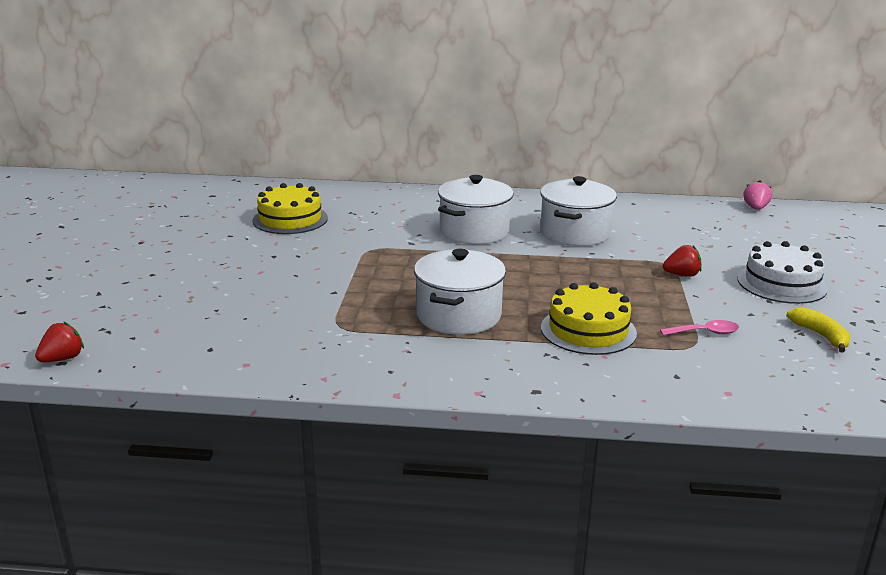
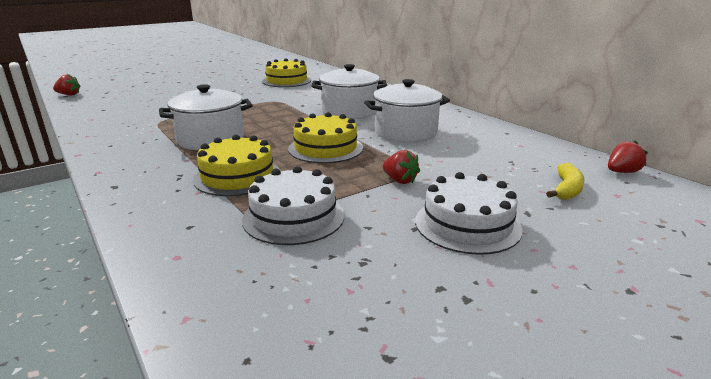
camera: 50 degrees right, 0 degrees up
pink spoon [660,320,739,336] -> white cake [242,166,344,245]
pink strawberry [744,181,772,210] -> red strawberry [608,141,648,173]
yellow banana [787,307,851,353] -> yellow banana moved to [546,163,585,200]
none -> yellow cake [288,112,363,163]

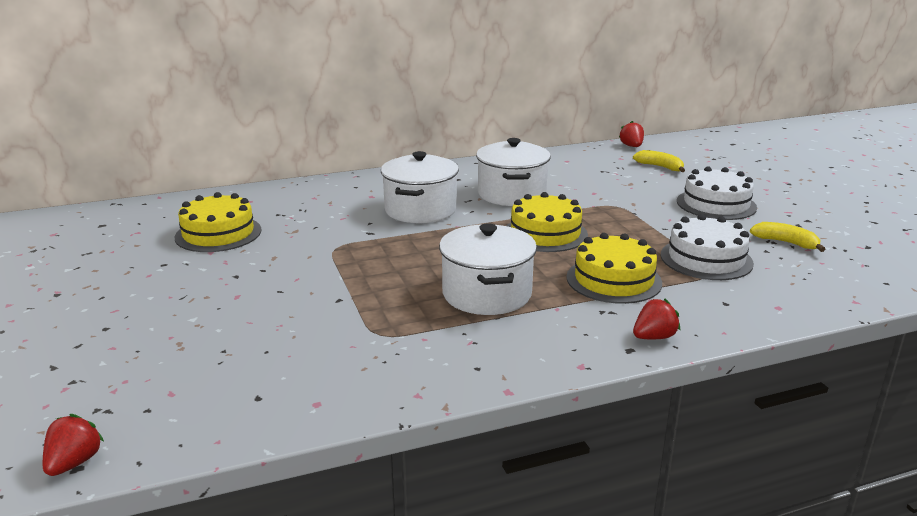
camera: 75 degrees left, 0 degrees up
red strawberry [383,150,420,184] -> red strawberry moved to [633,299,680,339]
none -> yellow banana [750,222,825,252]

